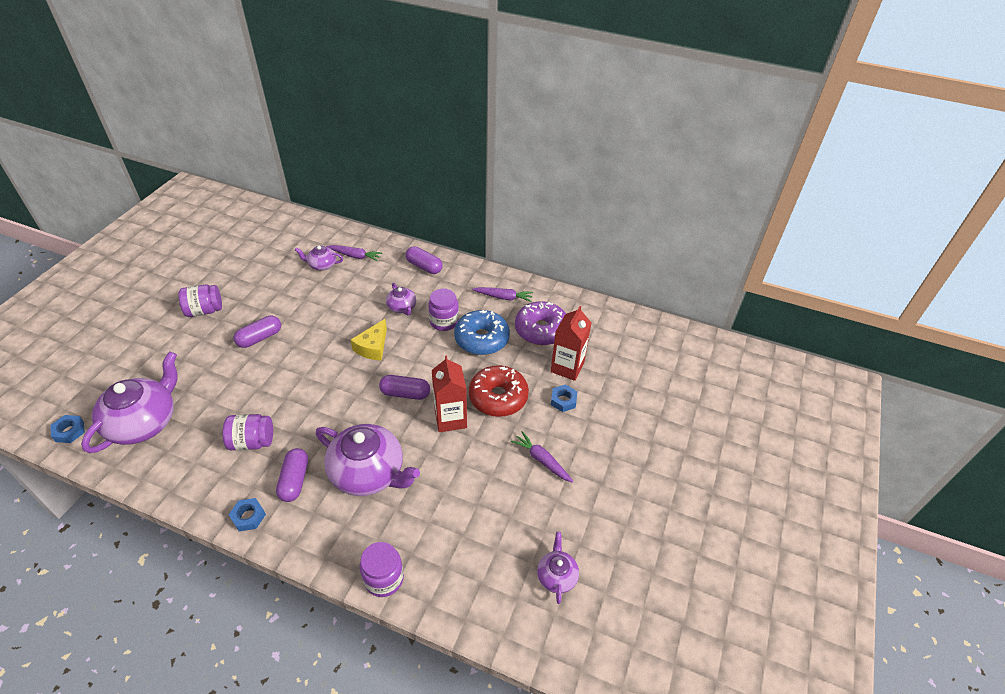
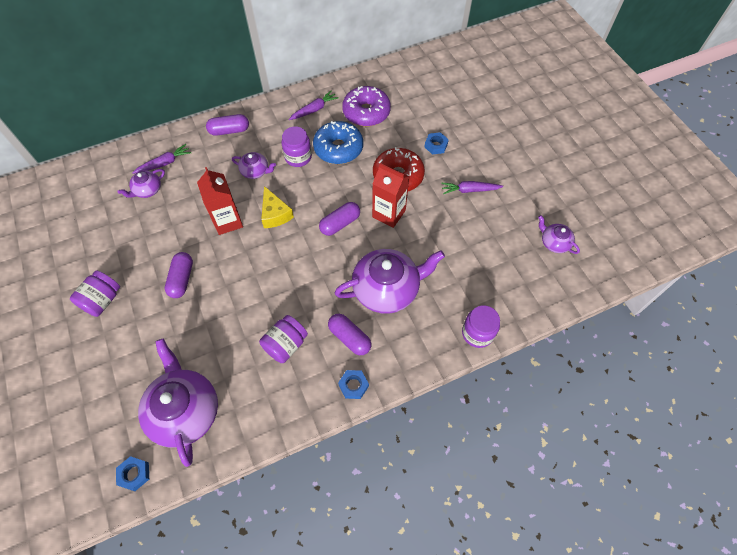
camera: 45 degrees left, 15 degrees up
red carton [551,306,591,381] -> red carton moved to [197,167,243,235]

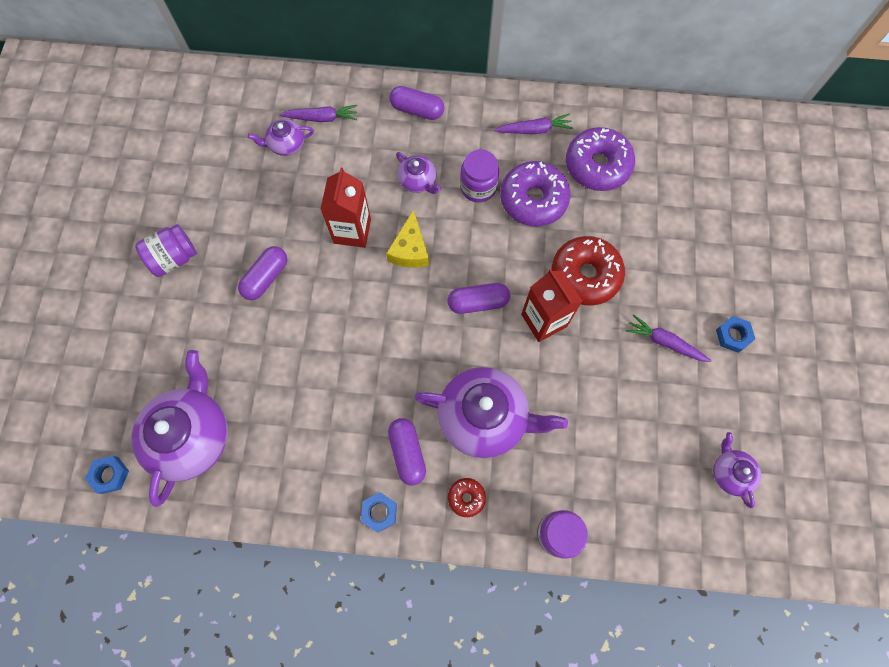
camera: 30 degrees right, 10 degrees up
purple jar [259,315,308,363] -> none
blue donut [313,121,363,164] -> purple donut [500,161,571,227]
blue nut [425,132,449,155] -> blue nut moved to [716,316,755,352]
none -> red donut [448,478,486,517]

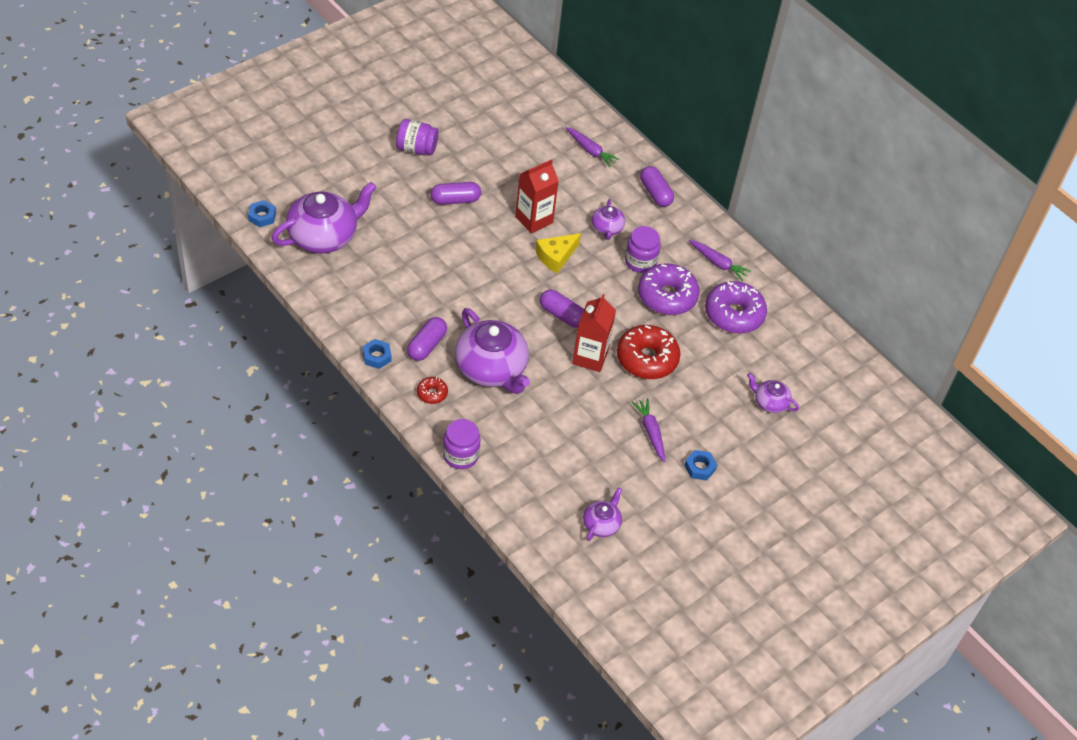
camera: 40 degrees right, 20 degrees down
purple teapot [248,119,314,156] -> purple teapot moved to [747,373,799,413]

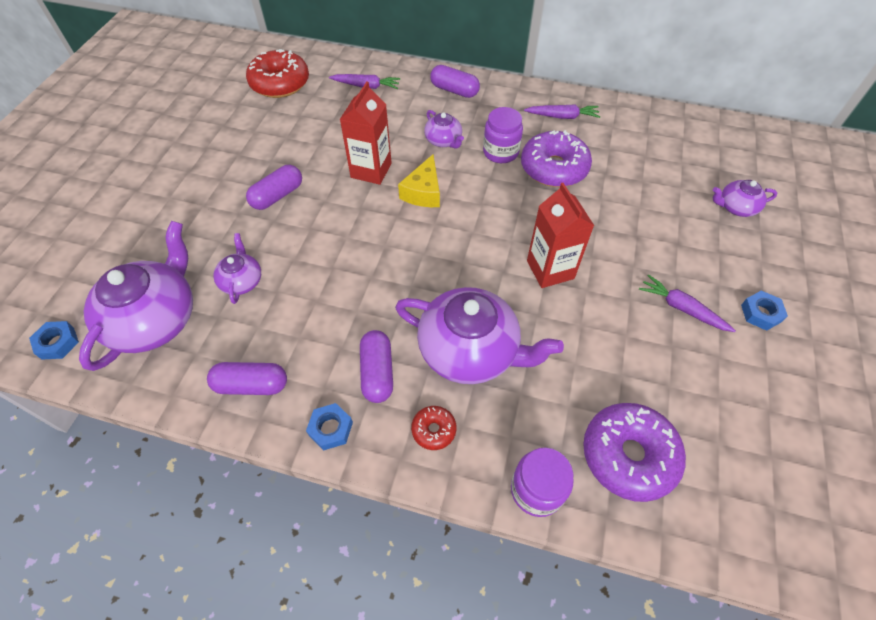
camera: 30 degrees left, 5 degrees up
purple jar [396,119,439,155] -> none
purple capsule [540,290,584,328] -> purple capsule moved to [207,362,287,395]
purple teapot [583,487,622,541] -> purple teapot moved to [214,233,261,304]
red donut [617,325,681,379] -> red donut moved to [246,49,309,98]
purple donut [705,281,767,334] -> purple donut moved to [583,403,686,502]

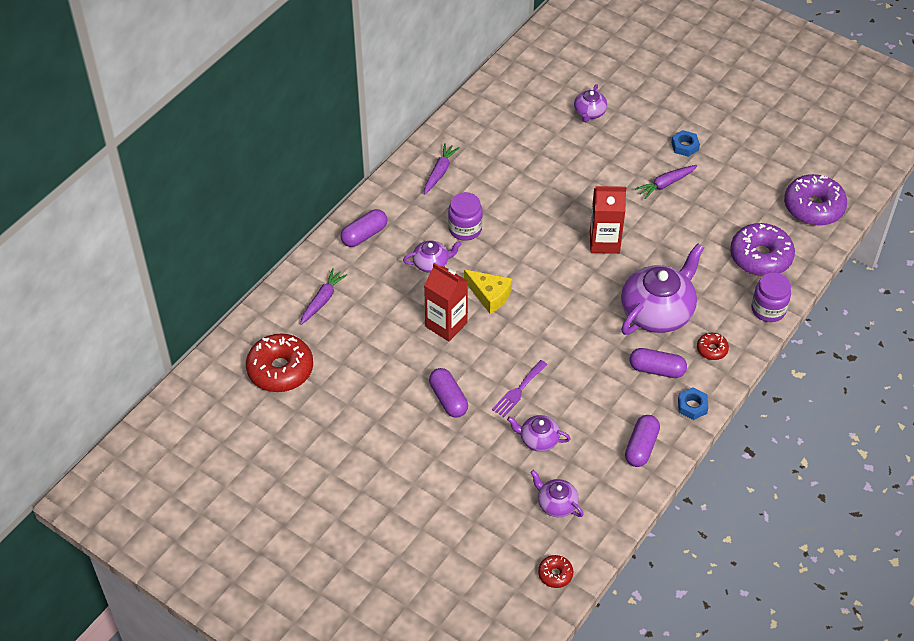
camera: 70 degrees left, 5 degrees down
blue nut [29,321,79,360] -> red donut [538,555,573,588]
purple teapot [79,221,193,371] -> purple teapot [530,470,584,517], size x0.50
purple donut [521,130,592,187] -> purple donut moved to [784,174,847,226]
none -> purple fork [492,360,548,417]

